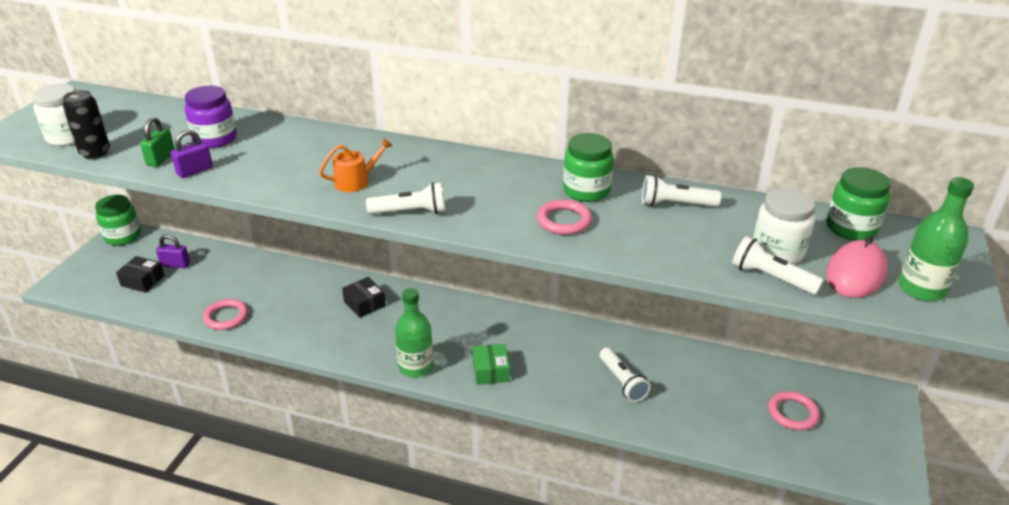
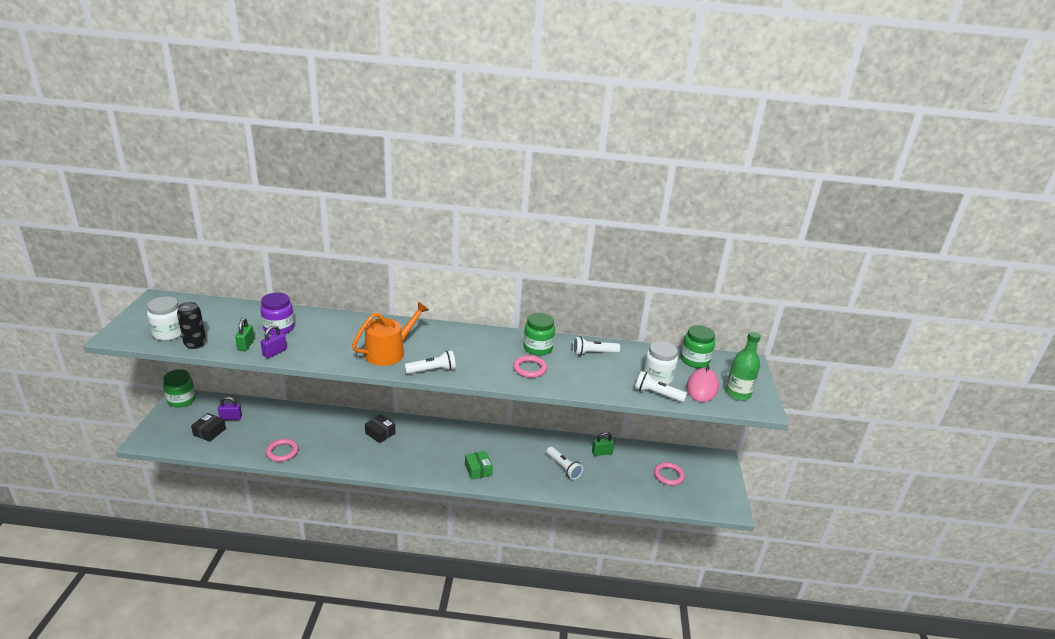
camera: 15 degrees left, 5 degrees down
black box [116,256,165,293] -> black box turned 75 degrees counterclockwise [191,413,226,442]
orange watering can [319,138,392,192] -> orange watering can [352,302,429,366], size x1.72
green bottle [395,288,433,378] -> none
none -> green padlock [592,432,614,456]

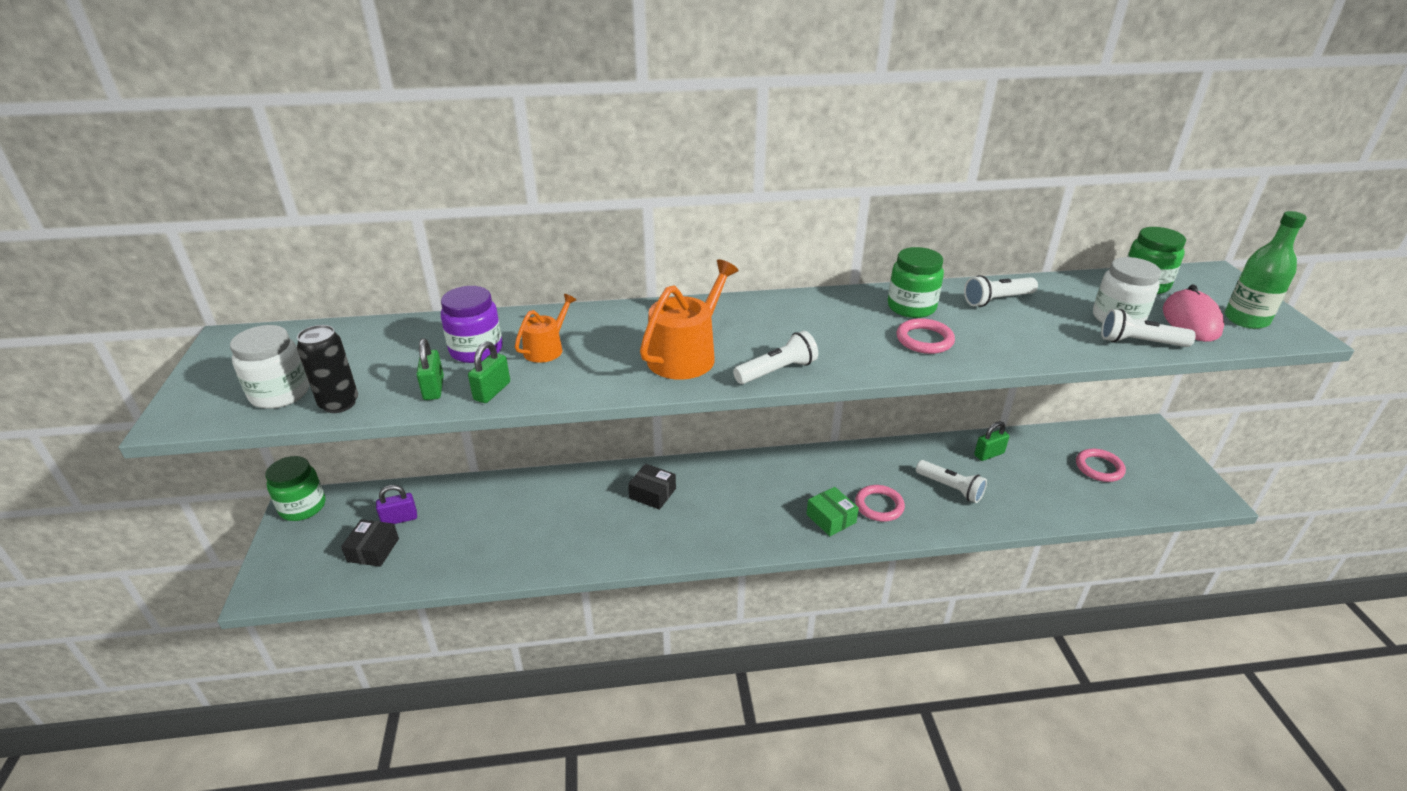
camera: 10 degrees left, 5 degrees up
purple padlock [261,325,287,358] -> green padlock [468,341,510,403]
pink ring [266,439,299,462] -> pink ring moved to [855,485,905,522]
none -> orange watering can [515,294,576,363]

